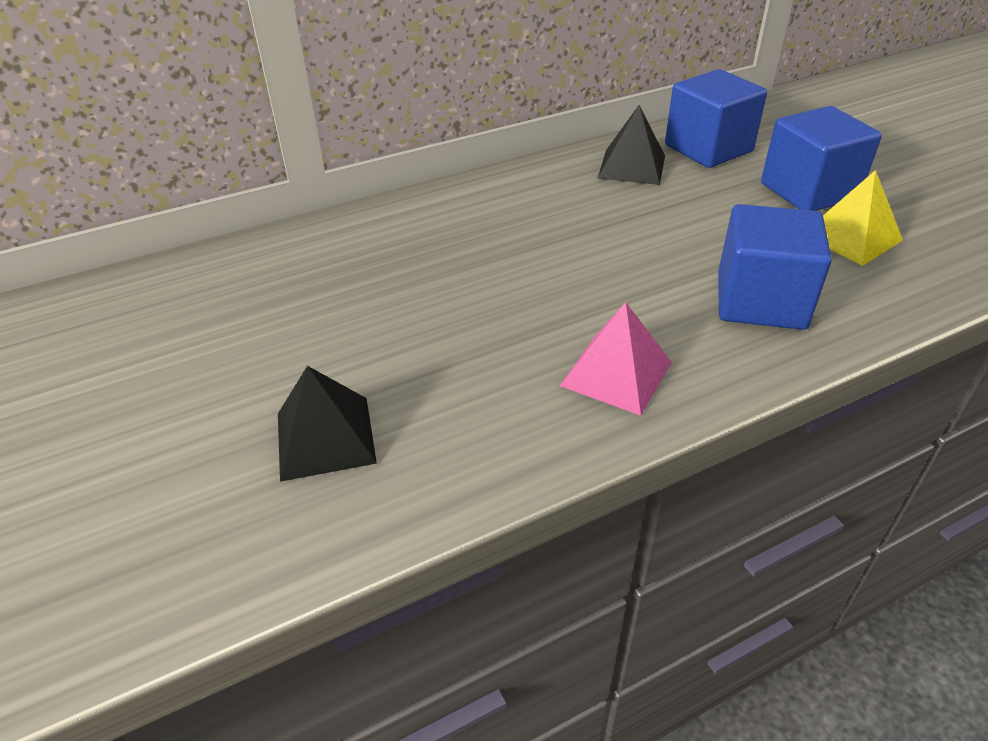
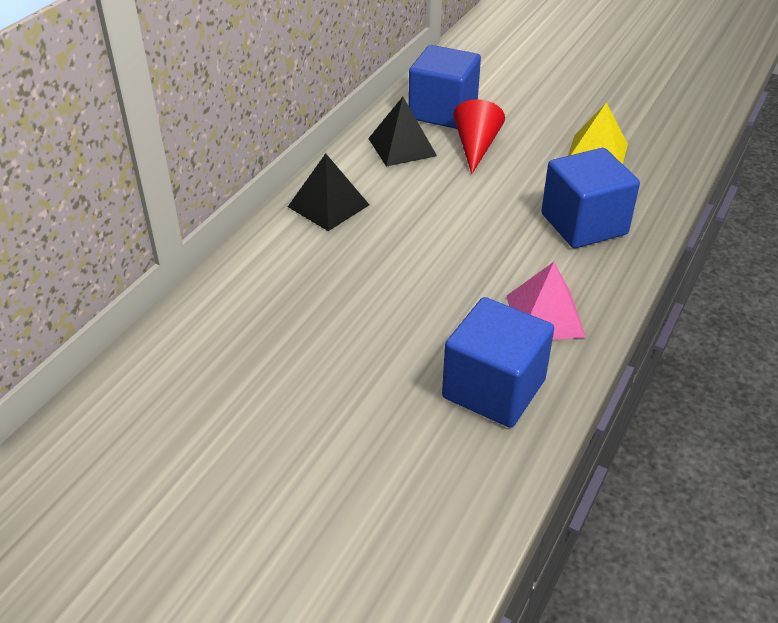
camera: 35 degrees left, 0 degrees up
black pyramid [278,366,377,482] -> black pyramid moved to [288,153,369,231]
blue cube [761,106,882,211] -> blue cube moved to [442,297,554,428]
none -> red cone [453,99,505,174]

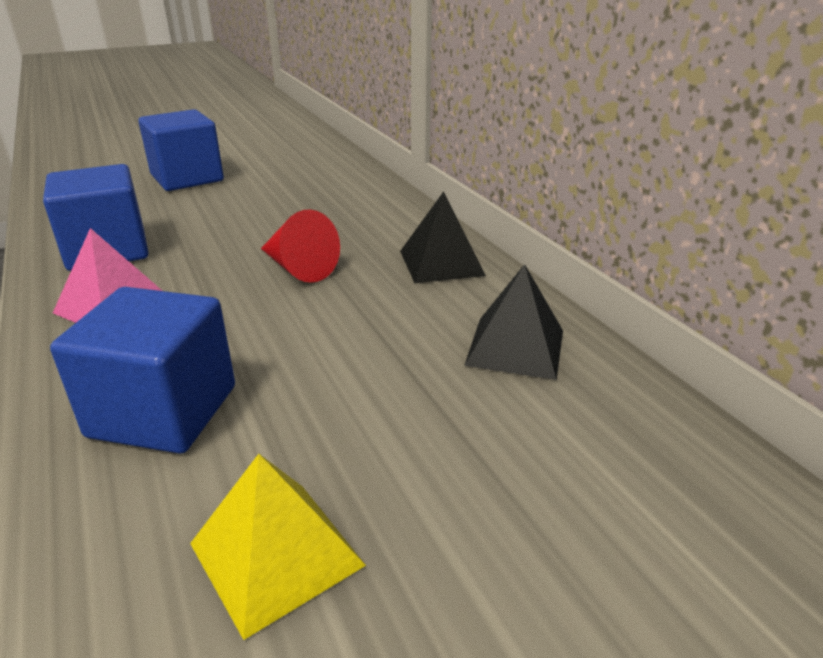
camera: 125 degrees right, 10 degrees down
blue cube [408,45,481,129] -> blue cube moved to [138,109,224,191]
red cone [453,99,505,174] -> red cone moved to [261,210,340,283]

